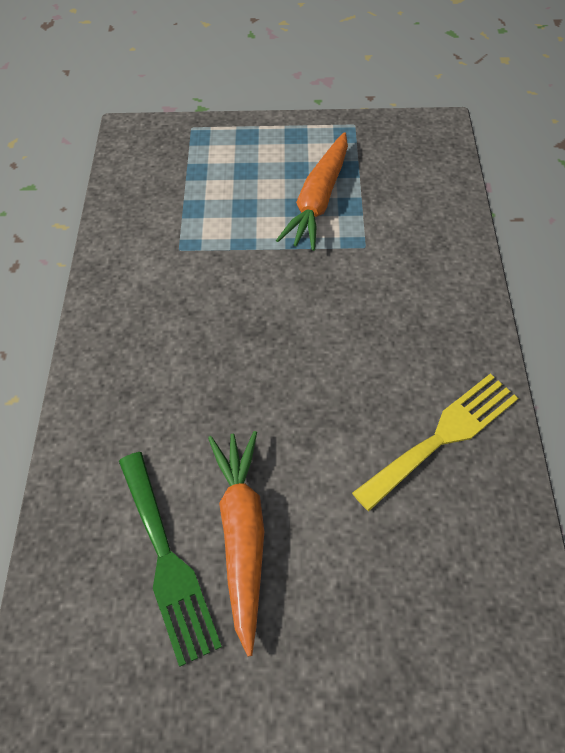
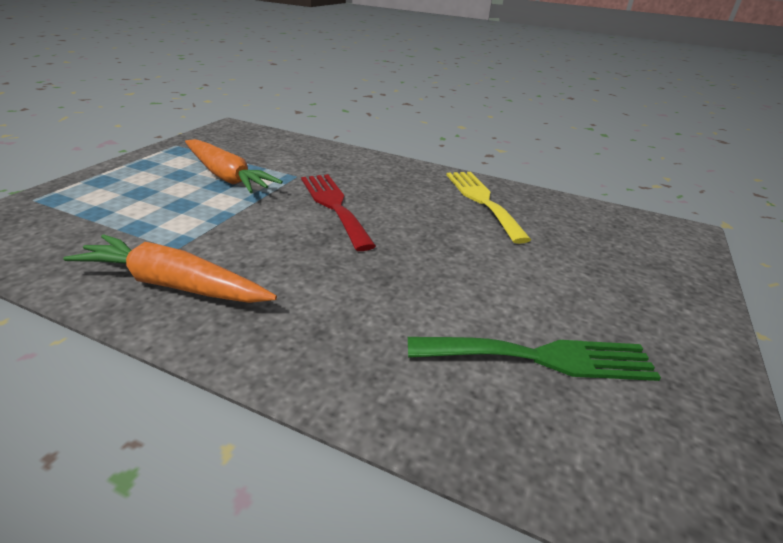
camera: 70 degrees left, 25 degrees down
orange carrot [208,431,264,657] -> orange carrot moved to [63,234,277,303]
none -> red fork [301,174,376,251]

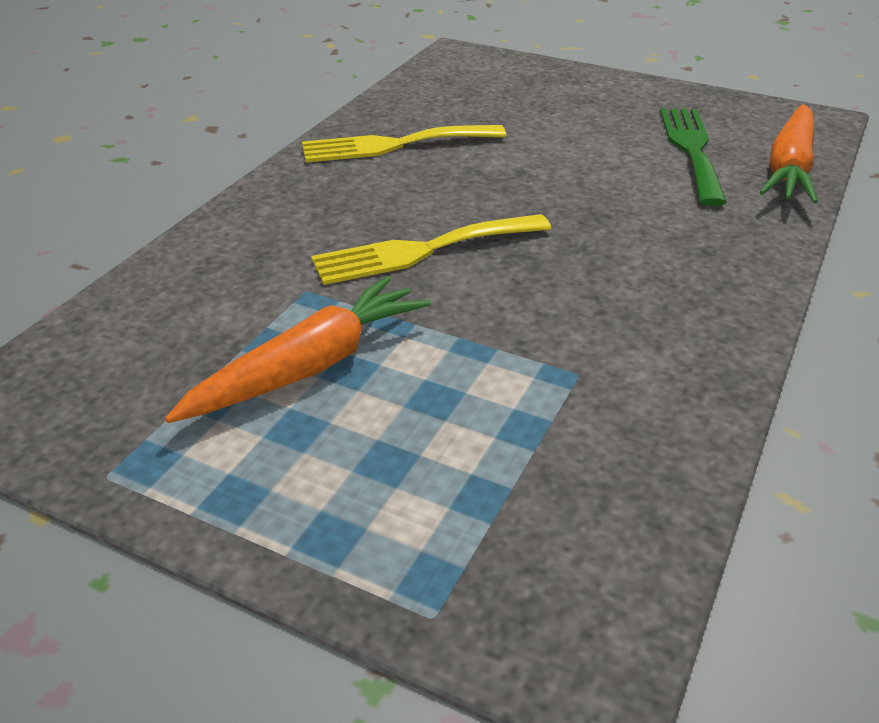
camera: 85 degrees left, 5 degrees up
orange carrot [63,234,277,303] -> orange carrot moved to [760,104,818,203]
red fork [301,174,376,251] -> yellow fork [311,214,551,285]

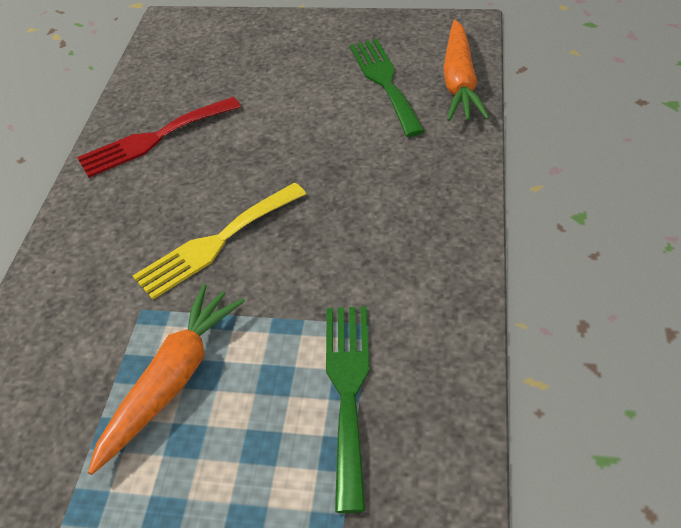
camera: 15 degrees left, 10 degrees up
yellow fork [302,125,506,163] -> red fork [77,97,241,178]
none -> green fork [326,306,370,513]

